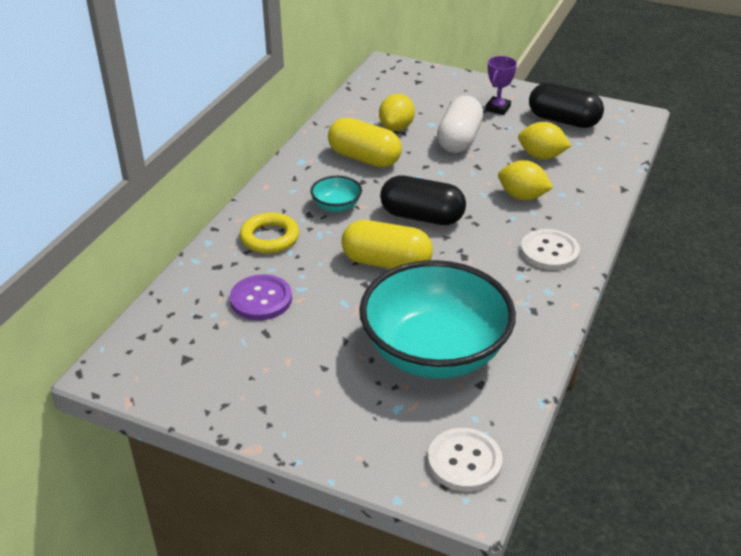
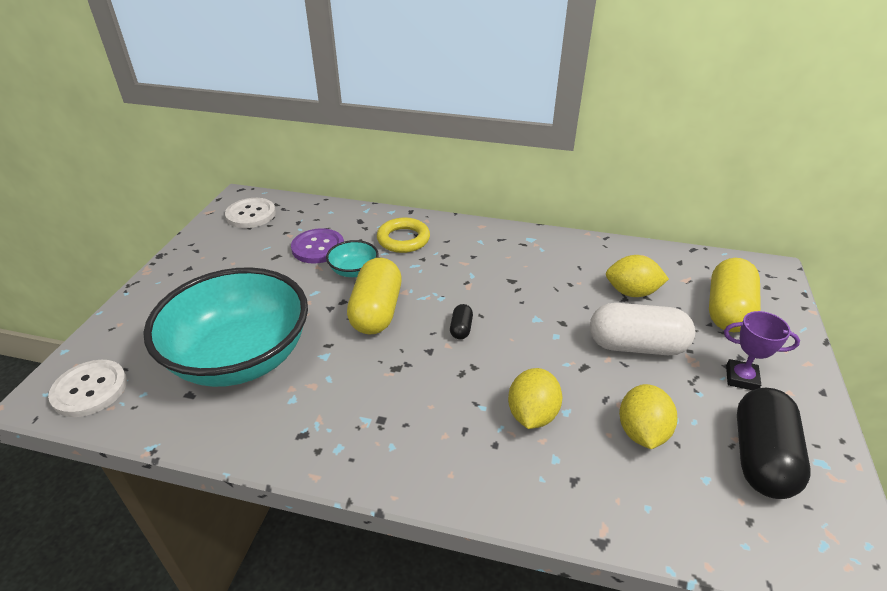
camera: 80 degrees right, 0 degrees up
turquoise bowl [310,176,362,212] -> turquoise bowl moved to [326,240,379,277]
yellow capsule [328,118,402,168] -> yellow capsule moved to [709,258,761,332]
black capsule [380,175,466,225] -> black capsule [450,304,473,339], size x0.44
white button [521,229,580,270] -> white button moved to [225,198,276,228]

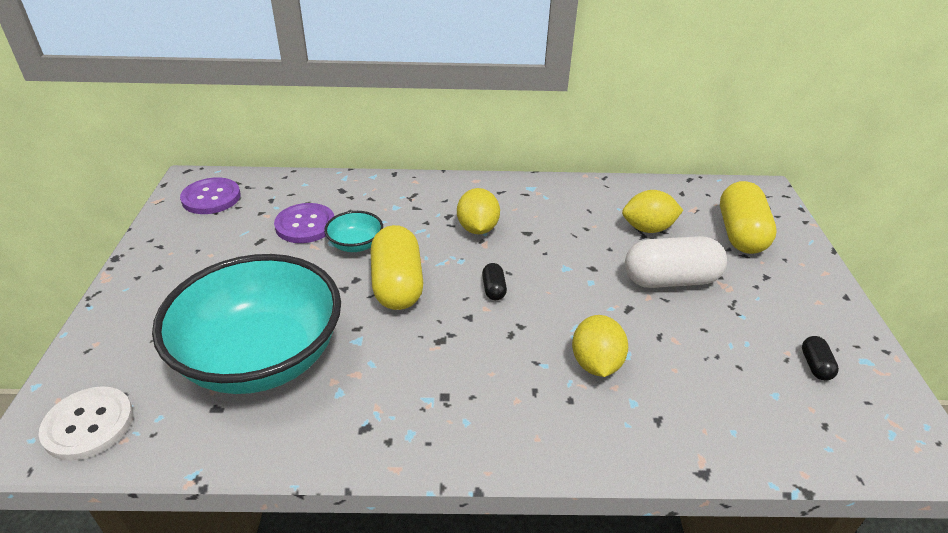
camera: 15 degrees left, 0 degrees up
white button [225,198,276,228] -> purple button [180,177,241,214]
yellow ring [377,218,430,253] -> none
yellow lemon [619,384,677,449] -> yellow lemon moved to [457,188,500,234]
purple trophy [724,311,800,390] -> none
black capsule [737,388,811,499] -> black capsule [802,336,839,381], size x0.44

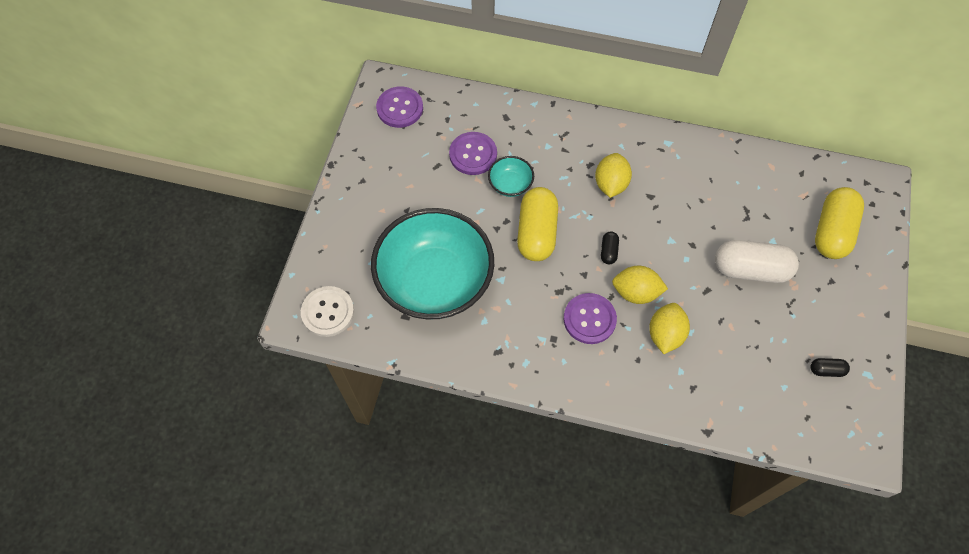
camera: 15 degrees right, 25 degrees up
yellow lemon [622,190,683,233] -> yellow lemon moved to [612,266,668,304]
black capsule [802,336,839,381] -> black capsule turned 75 degrees clockwise [811,358,850,377]
none -> purple button [564,293,617,344]

